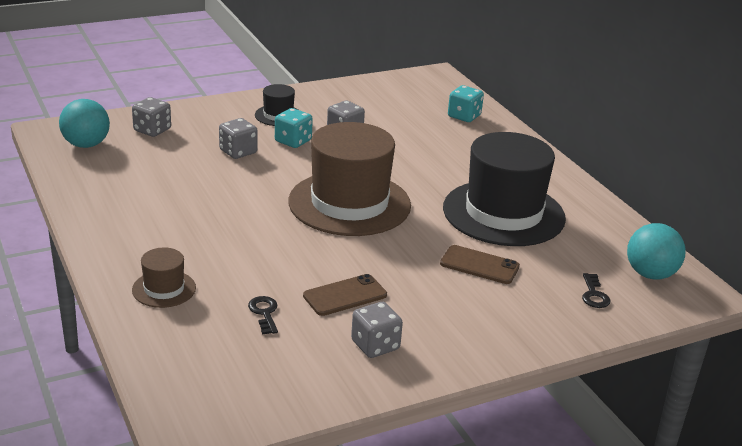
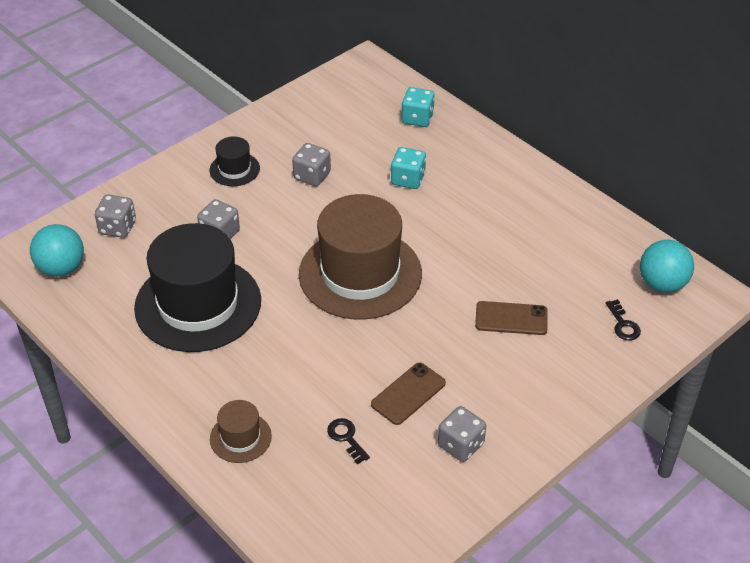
camera: 15 degrees left, 15 degrees up
turquoise dice [275,108,313,148] -> turquoise dice moved to [391,147,426,189]
black hat [443,132,566,246] -> black hat moved to [134,223,261,352]

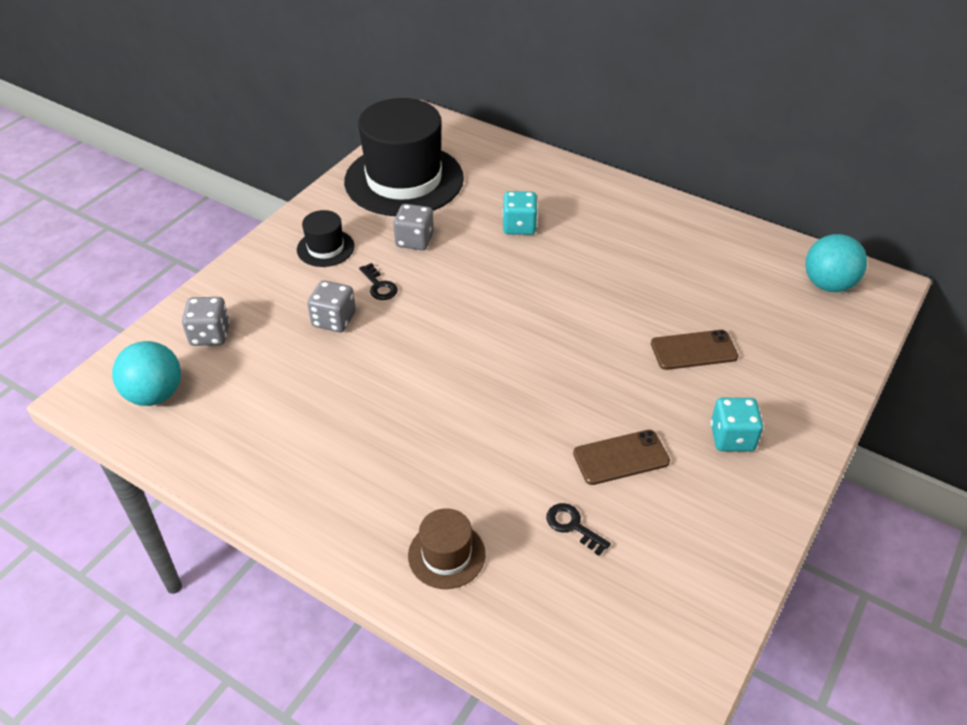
camera: 15 degrees left, 0 degrees up
black hat [134,223,261,352] -> black hat moved to [344,98,464,216]
brown hat [299,194,422,320] -> none
brown phone [371,362,446,425] -> brown phone turned 45 degrees clockwise [573,430,670,485]
turquoise dice [402,87,435,127] -> turquoise dice moved to [711,398,763,451]
grey dice [438,406,486,462] -> none
black key [606,299,641,341] -> black key moved to [359,263,398,300]

